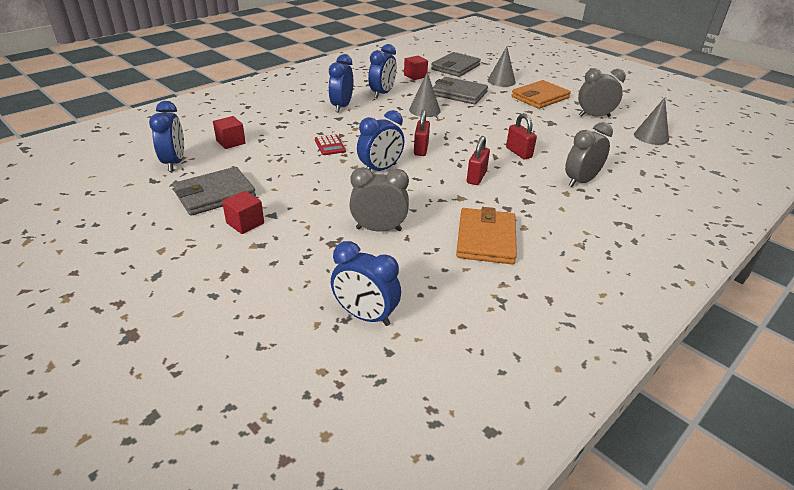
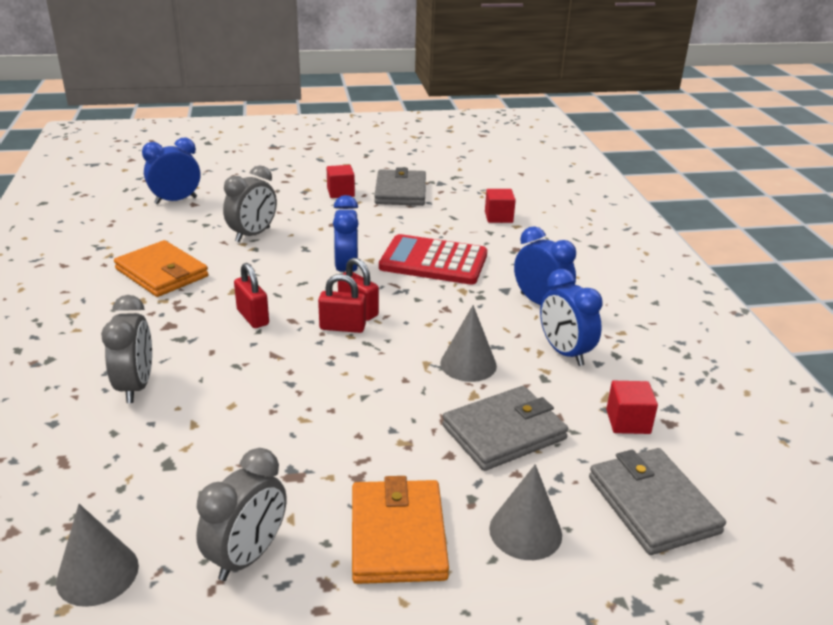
camera: 125 degrees right, 5 degrees down
blue clock [149,101,184,171] -> none
red calculator [315,134,346,155] -> red calculator [379,234,487,285], size x2.16
red padlock [506,113,537,159] -> red padlock moved to [318,274,366,333]

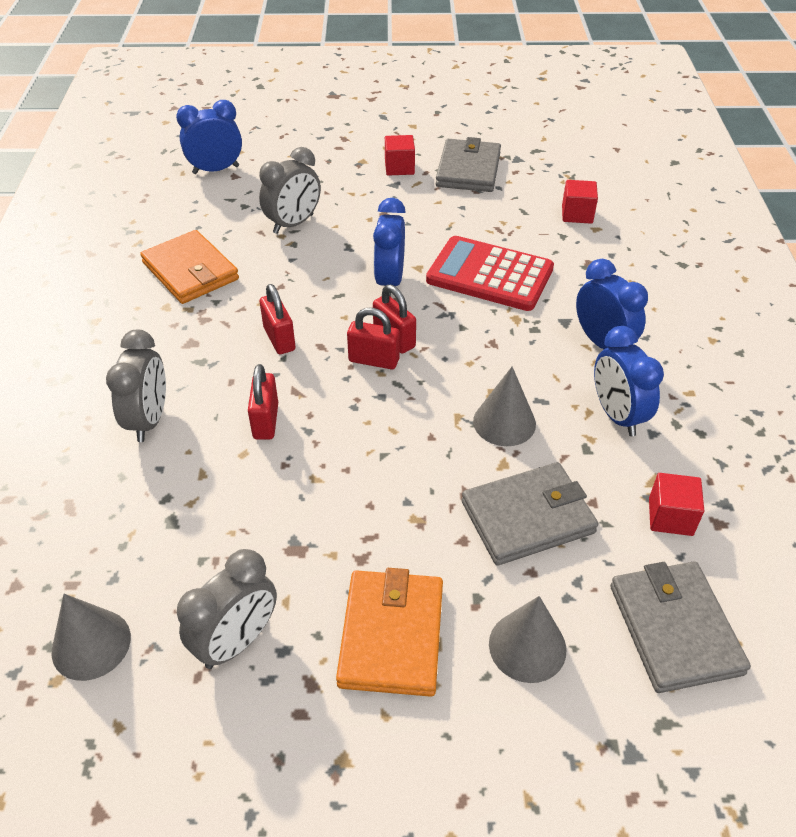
camera: 10 degrees right, 15 degrees up
none -> red padlock [248,364,278,440]

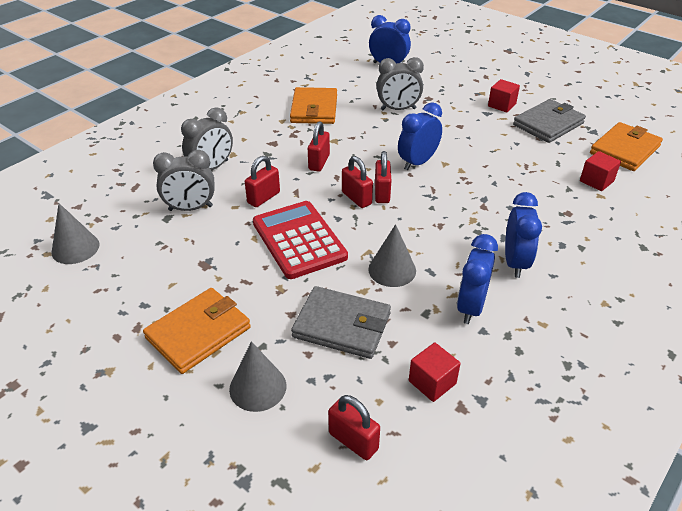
camera: 40 degrees right, 5 degrees down
grey clock [177,549,277,669] -> grey clock moved to [153,150,215,211]
red calculator [426,236,554,311] -> red calculator moved to [253,201,348,279]
grey wallet [610,561,751,693] -> red padlock [328,395,380,460]
none -> orange wallet [590,122,663,171]

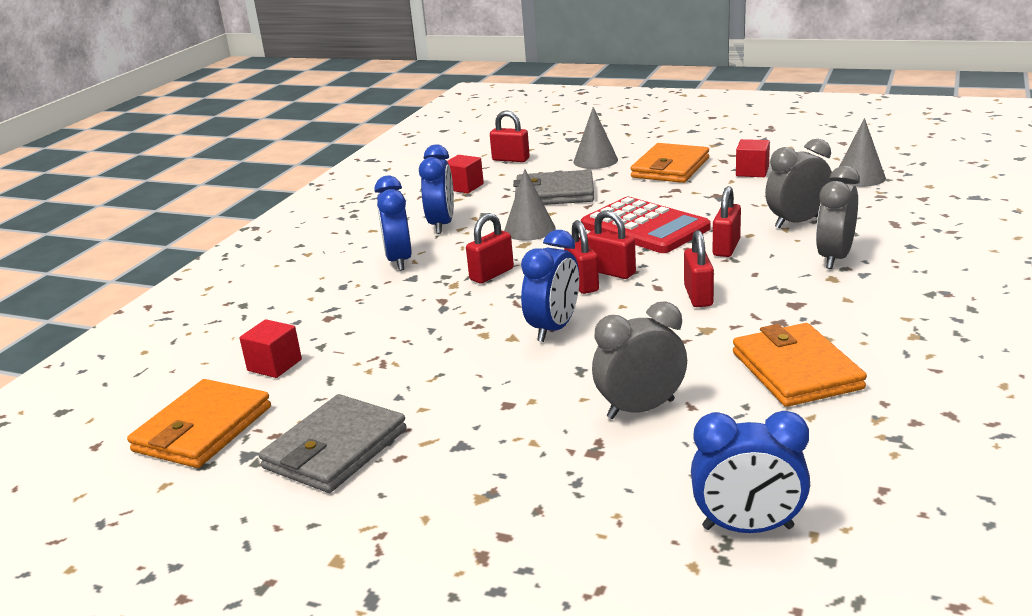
camera: 165 degrees right, 15 degrees down
red cube [488,79,520,113] -> red cube moved to [736,139,770,177]
none -> red padlock [466,213,514,284]

